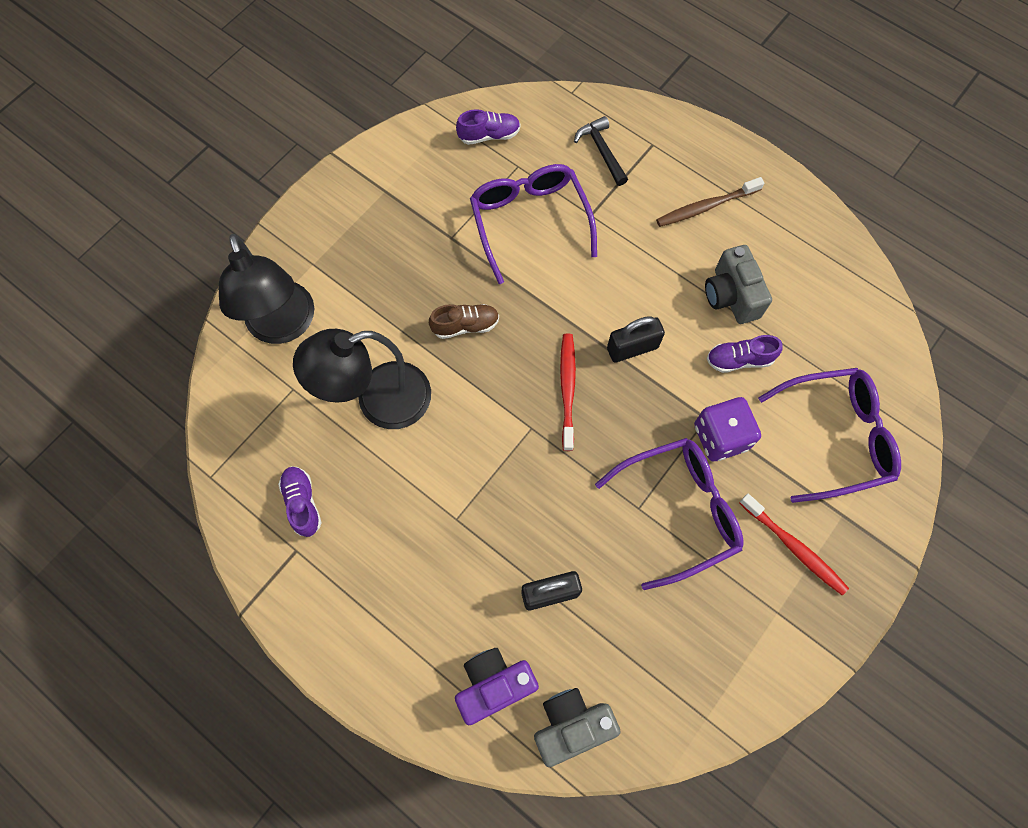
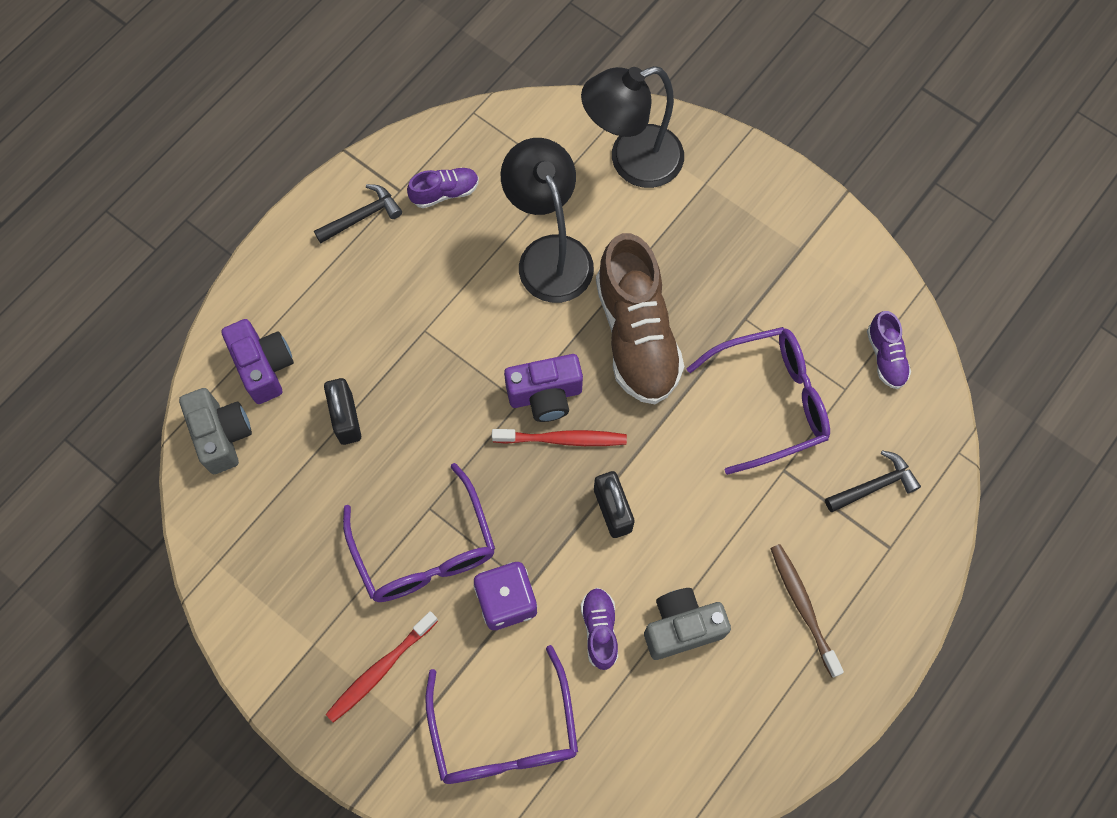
camera: 90 degrees right, 0 degrees up
brown shoe [429,304,499,339] -> brown shoe [596,233,684,404], size x2.16
none -> black hammer [314,184,402,243]
none -> purple camera [504,354,583,422]

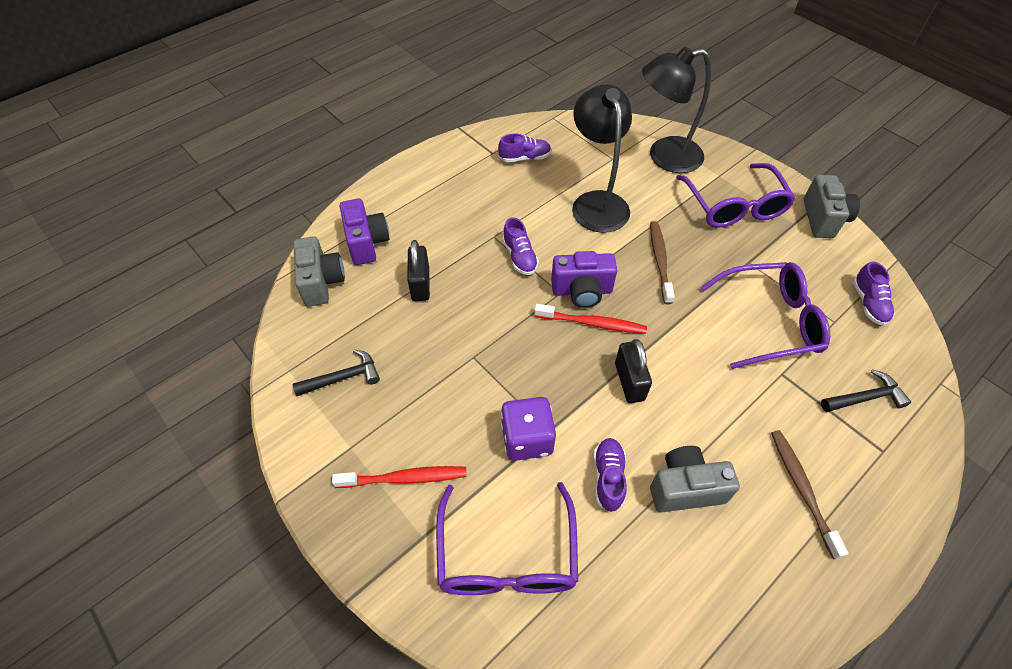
camera: 10 degrees right, 15 degrees down
black hammer [314,184,402,243] -> black hammer moved to [293,349,380,396]
red toothbrush [326,611,438,723] -> red toothbrush turned 150 degrees counterclockwise [332,466,467,488]
purple glasses [343,463,495,602] -> purple glasses moved to [676,163,796,228]
brown shoe [596,233,684,404] -> brown toothbrush [650,221,675,304]
none -> purple shoe [503,217,539,275]
none -> grey camera [803,175,860,238]

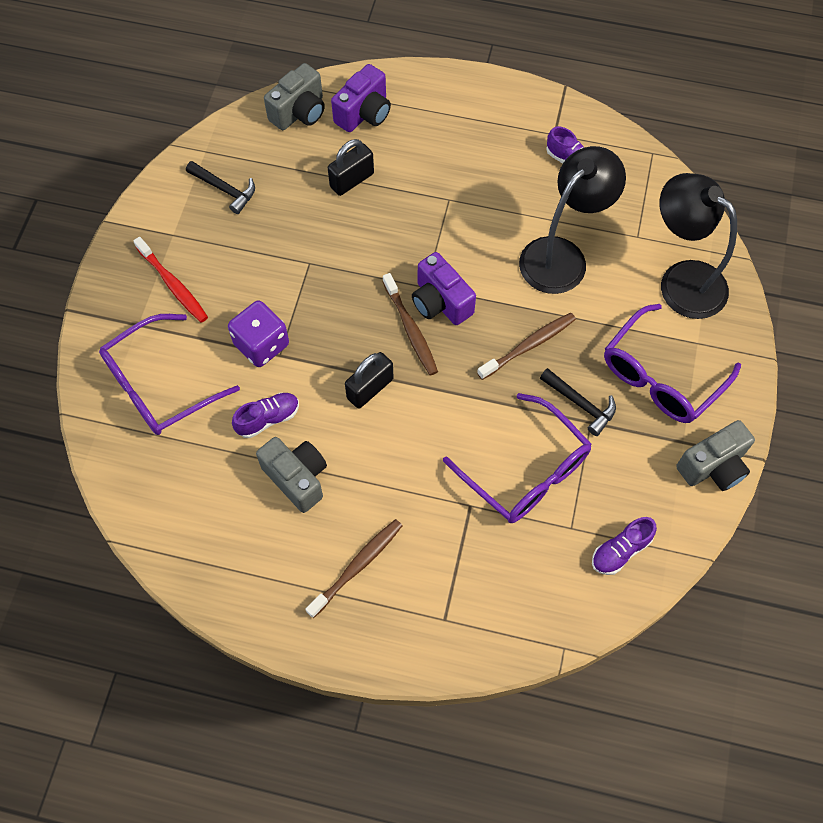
camera: 55 degrees right, 10 degrees up
purple shoe [503,217,539,275] -> none
red toothbrush [534,304,647,334] -> brown toothbrush [383,273,438,375]
black hammer [821,369,911,412] -> black hammer moved to [540,368,616,436]

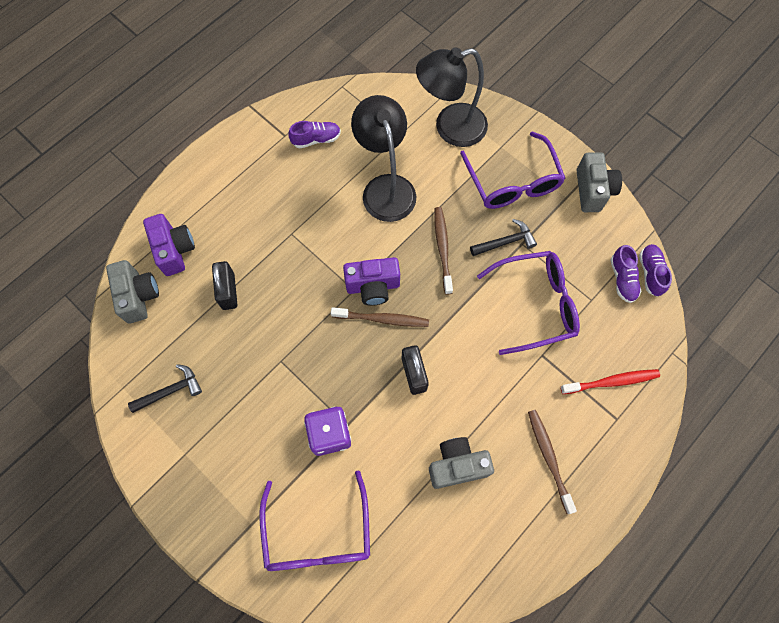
camera: 60 degrees left, 5 degrees up
red toothbrush [133,237,208,323] -> red toothbrush moved to [560,369,660,394]
purple shoe [232,393,299,438] -> purple shoe moved to [639,244,672,297]

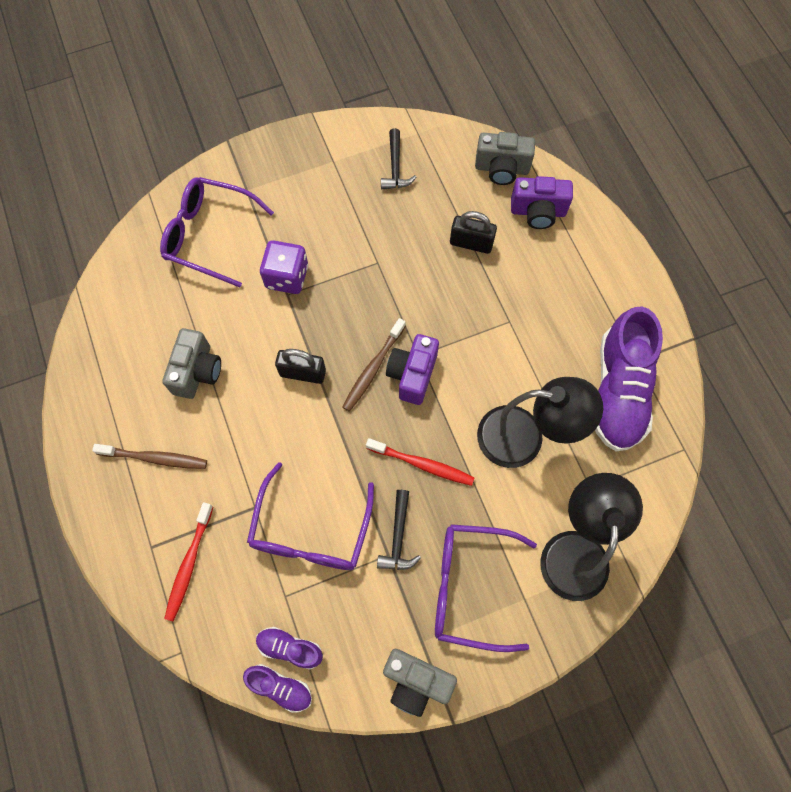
camera: 115 degrees right, 0 degrees up
purple shoe [289,121,341,149] -> purple shoe [595,306,663,451], size x2.16
brown toothbrush [434,207,453,295] -> red toothbrush [366,438,475,486]

